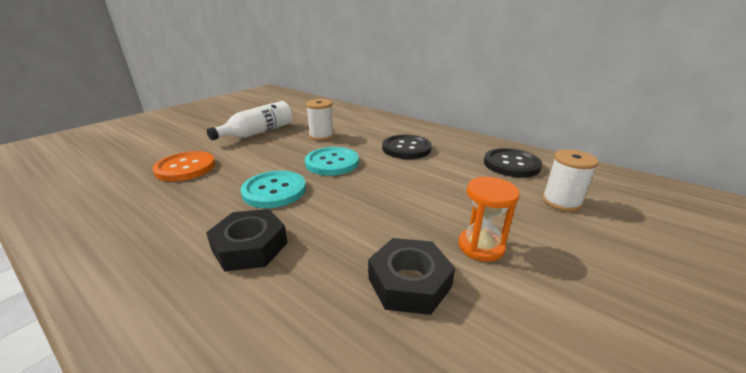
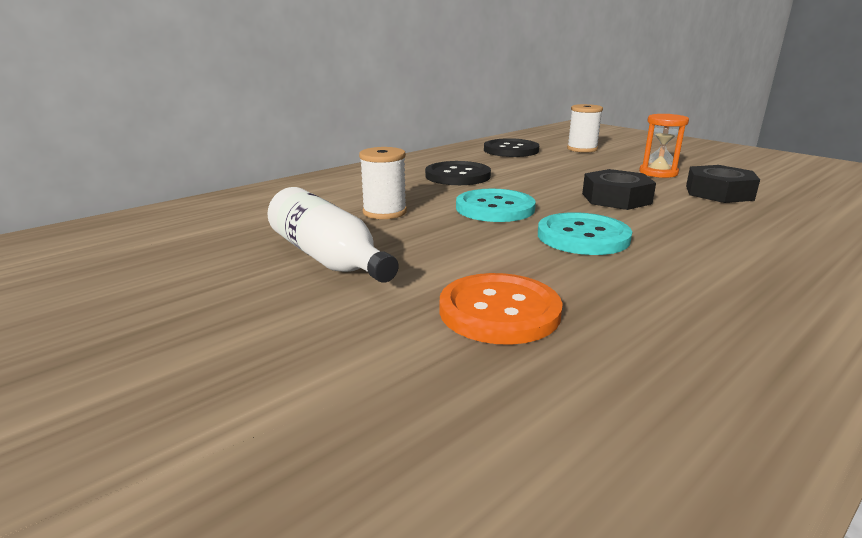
camera: 80 degrees left, 5 degrees down
black nut [206,209,287,272] -> black nut moved to [582,169,656,210]

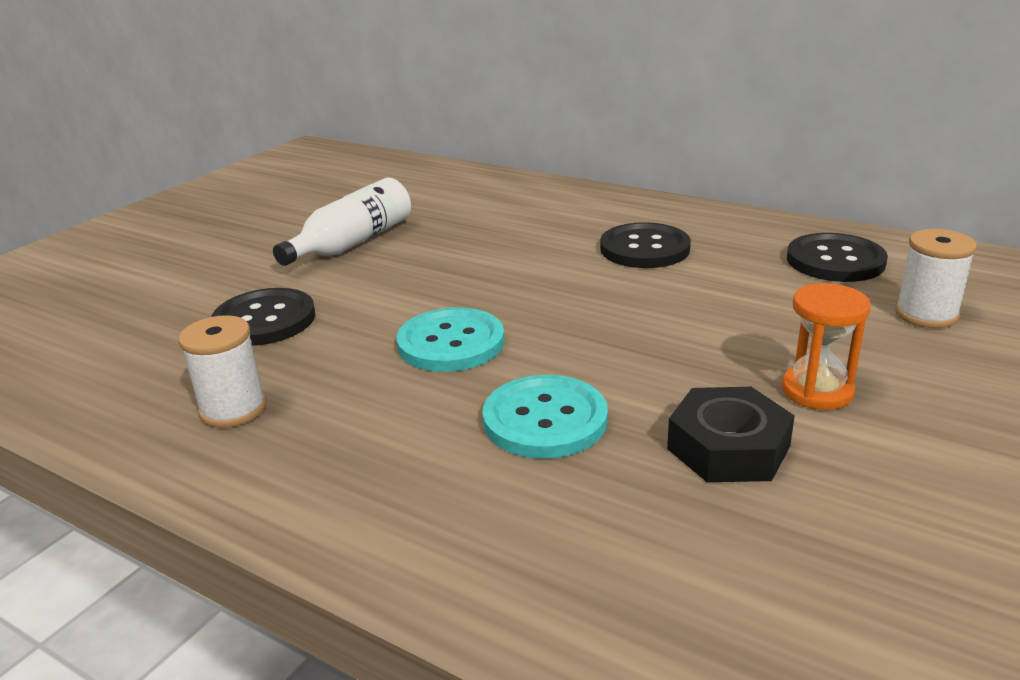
camera: 75 degrees right, 5 degrees up
white spool [359,147,407,219] -> white spool moved to [178,315,266,428]
orange button [440,273,563,345] -> black button [211,288,315,346]
turquoise button [456,189,536,222] -> turquoise button moved to [482,375,608,459]
black nut [582,169,656,210] -> none

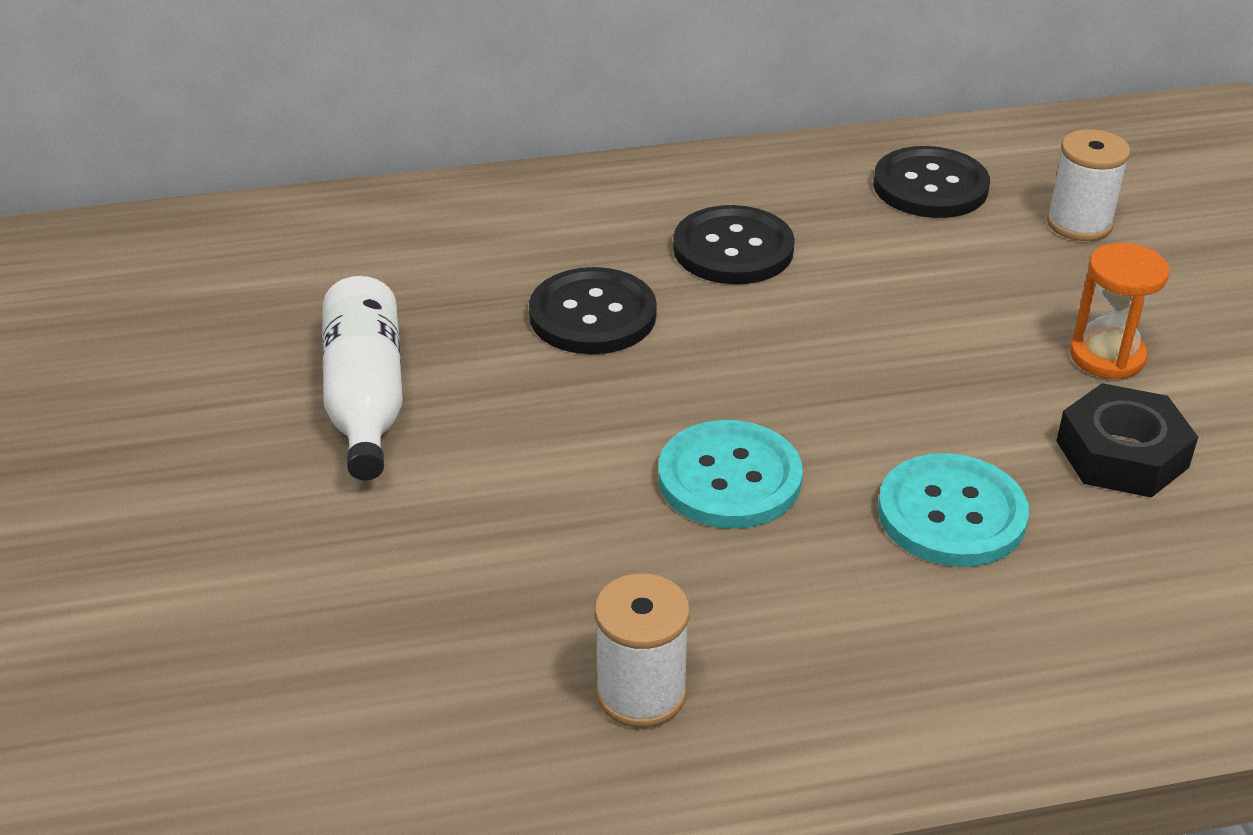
camera: 45 degrees left, 10 degrees up
black button [211,288,315,346] -> black button moved to [529,267,657,354]

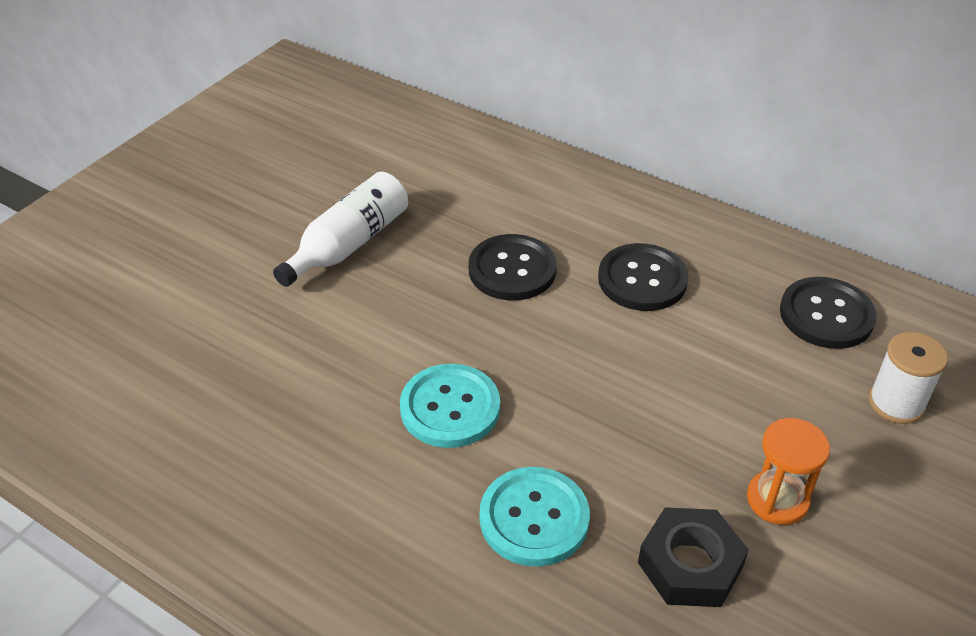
camera: 45 degrees right, 5 degrees up
white spool [594,573,690,728] -> none

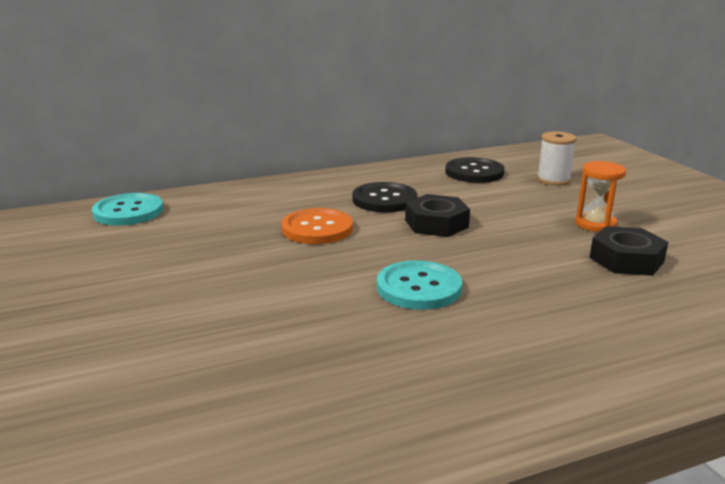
camera: 55 degrees left, 20 degrees down
white bottle [273,172,408,287] -> none
black button [469,234,557,301] -> orange button [281,208,353,244]
turquoise button [479,467,590,567] -> turquoise button moved to [92,193,163,226]
none -> black nut [405,194,470,237]

